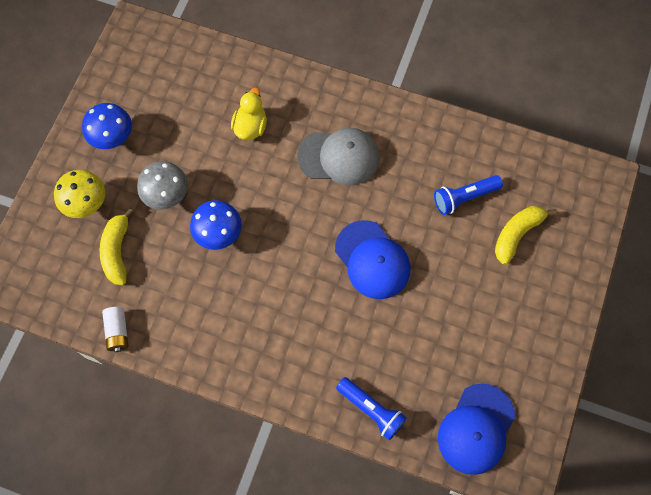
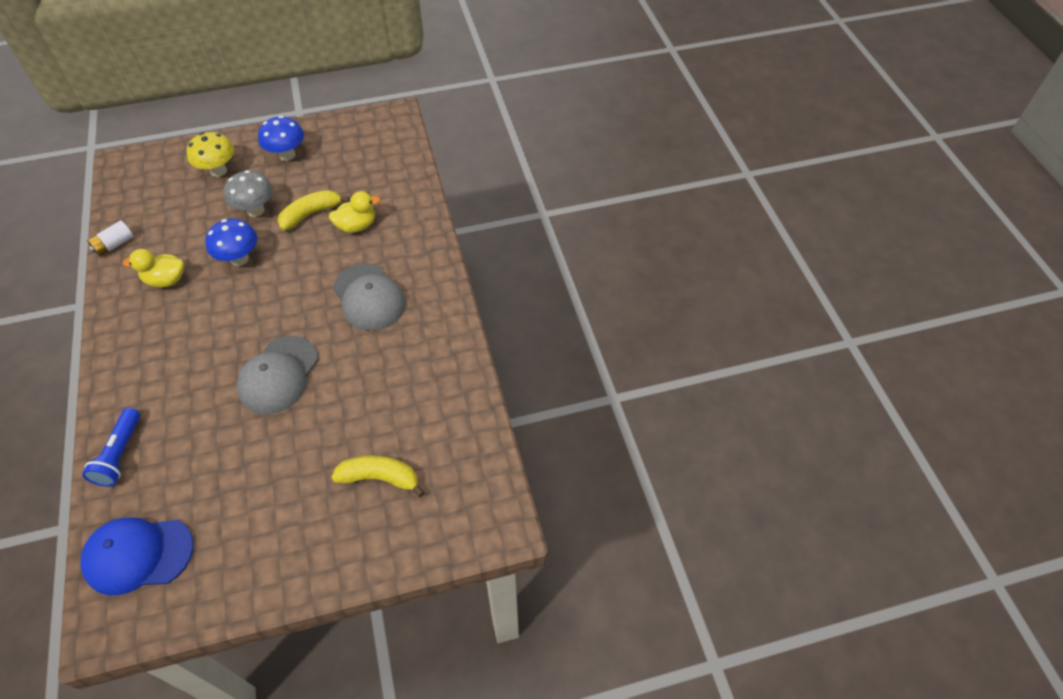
camera: 55 degrees right, 15 degrees down
yellow banana [100,208,134,285] -> yellow banana moved to [278,190,350,230]
blue cap [335,220,410,299] -> grey cap [237,336,318,414]
blue flashlight [434,175,503,215] -> none
none -> yellow duck [123,249,184,287]

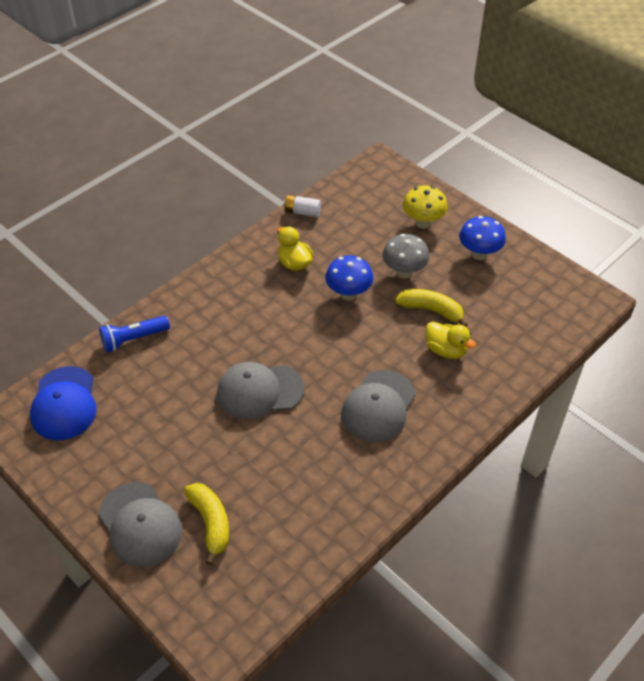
camera: 60 degrees right, 5 degrees down
blue cap [80,517,193,596] -> blue cap turned 150 degrees counterclockwise [30,366,97,440]
none -> grey cap [99,482,182,567]

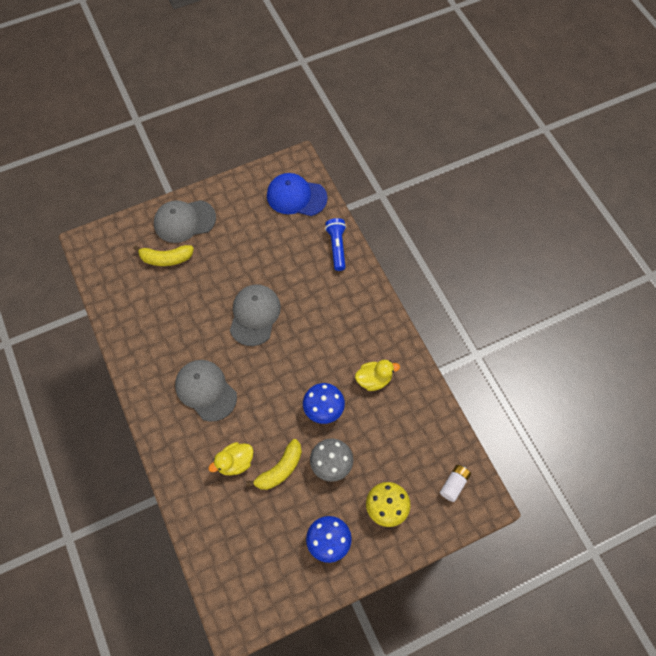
camera: 110 degrees right, 15 degrees up
white battery [284,195,321,217] -> white battery moved to [440,465,471,502]

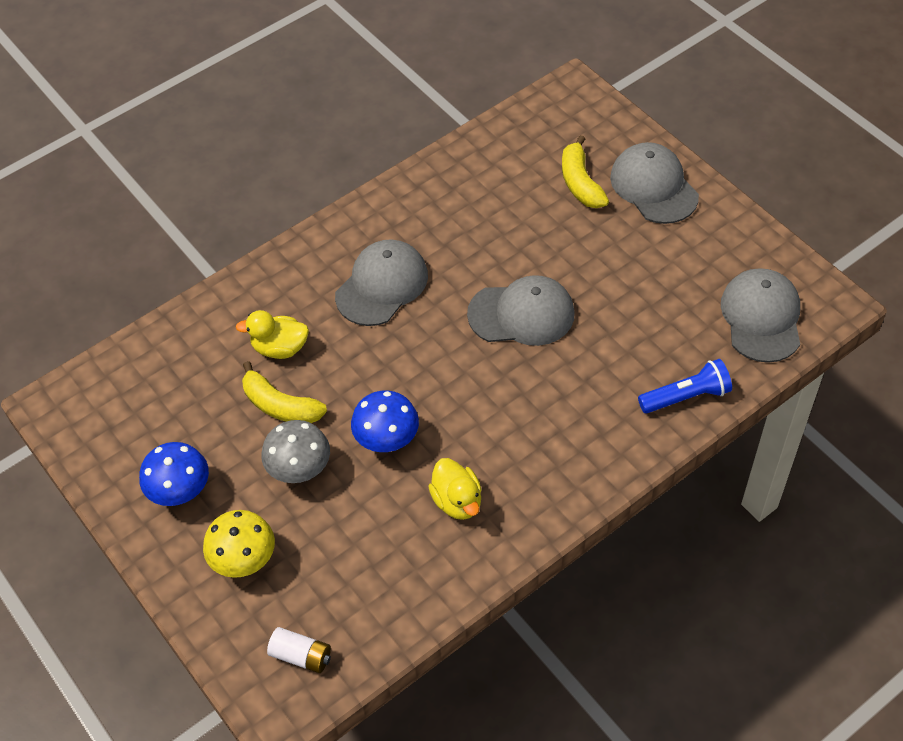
camera: 80 degrees right, 10 degrees down
yellow duck [208,442,254,475] -> yellow duck turned 45 degrees counterclockwise [236,310,309,359]
blue cap [267,173,328,216] -> grey cap [721,268,800,363]

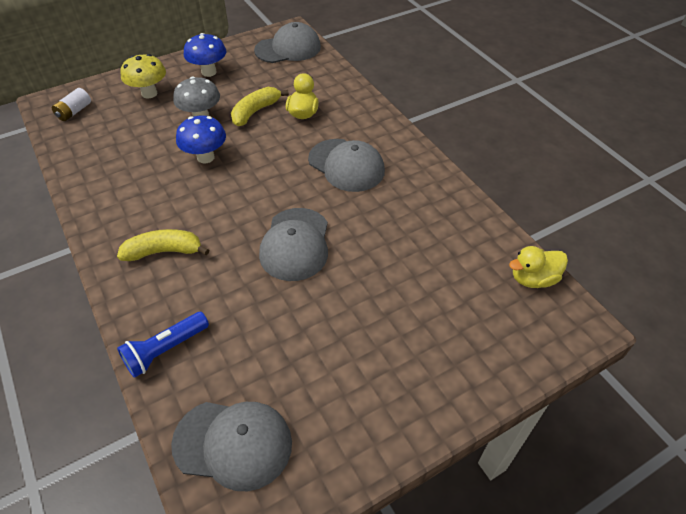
camera: 95 degrees right, 5 degrees down
yellow duck [428,458,481,520] -> yellow duck moved to [509,246,568,288]
yellow banana [562,135,609,208] -> yellow banana moved to [117,229,209,261]
grey cap [610,142,699,224] -> grey cap moved to [254,22,321,63]
blue flashlight [638,359,732,413] -> blue flashlight turned 60 degrees clockwise [117,312,209,378]

